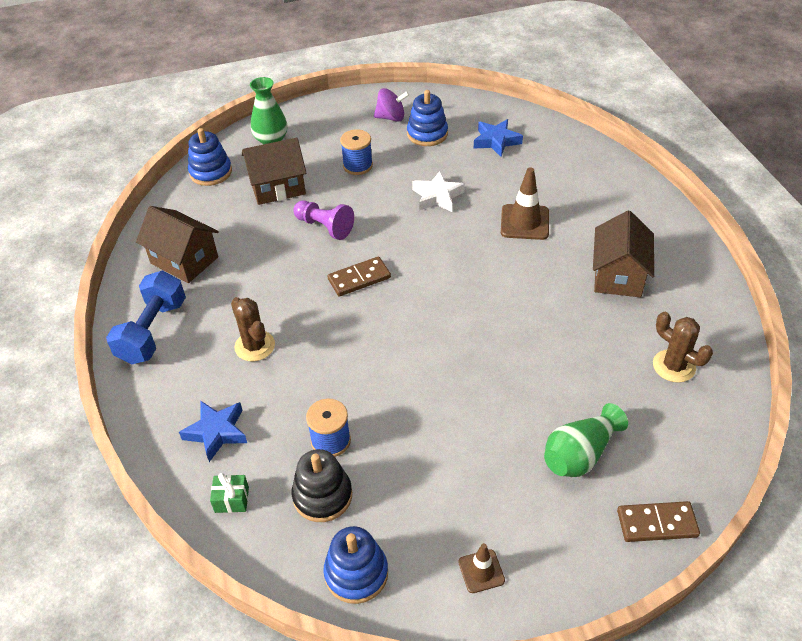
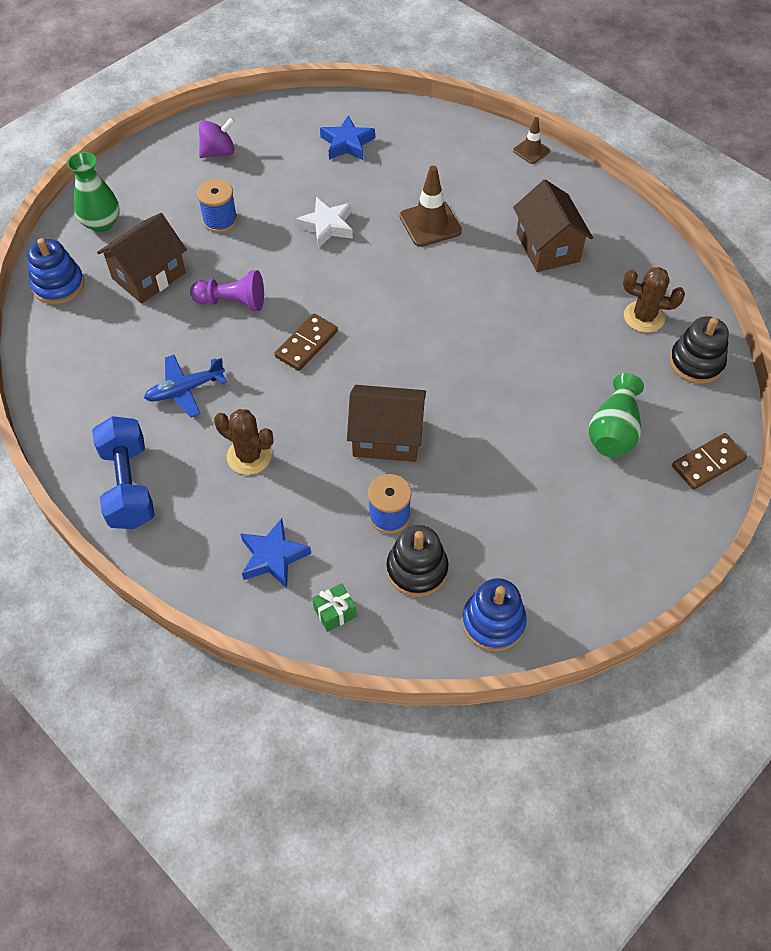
camera: 30 degrees left, 10 degrees up
brown house [136,206,219,283] -> brown house moved to [347,385,426,462]
blue stacking toy [407,90,448,146] -> none
brown traffic cone [458,543,505,593] -> brown traffic cone moved to [513,117,550,164]
none -> blue plane [144,355,227,417]
none -> black stacking toy [670,316,729,384]

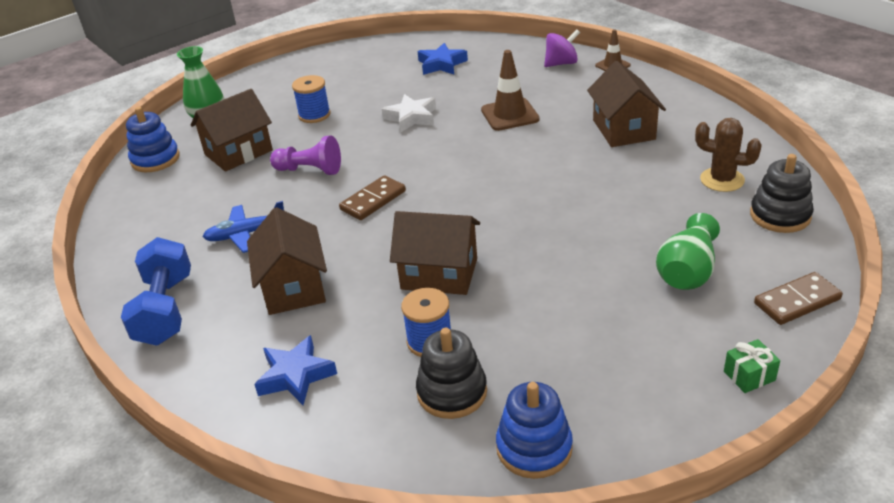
camera: 10 degrees right, 20 degrees down
purple spinning top [199,117,235,158] -> purple spinning top moved to [544,29,580,67]
brown cactus [214,409,273,475] -> brown house [247,207,327,315]
green gift [312,583,356,632] -> green gift moved to [724,339,780,393]

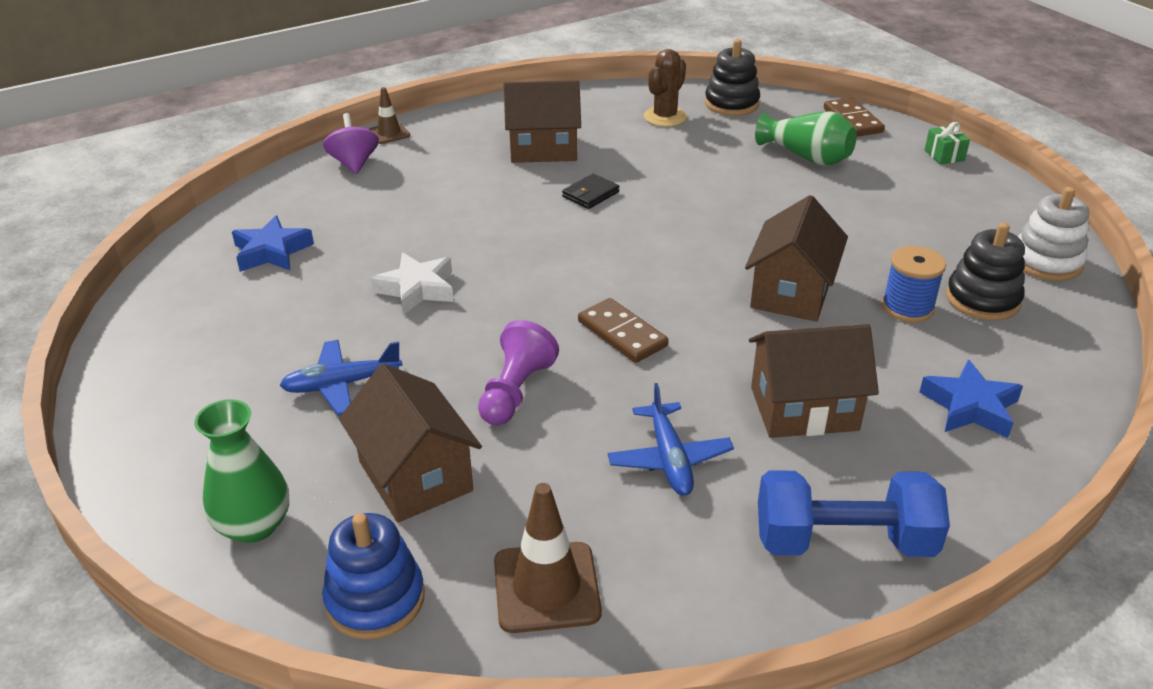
camera: 85 degrees left, 0 degrees up
blue spool [292,75,331,123] -> blue plane [280,340,402,415]
brown traffic cone [481,50,540,131] -> brown traffic cone moved to [494,483,602,633]
blue stacking toy [496,382,573,479] -> white stacking toy [1018,187,1089,281]
none -> black wallet [562,174,619,209]

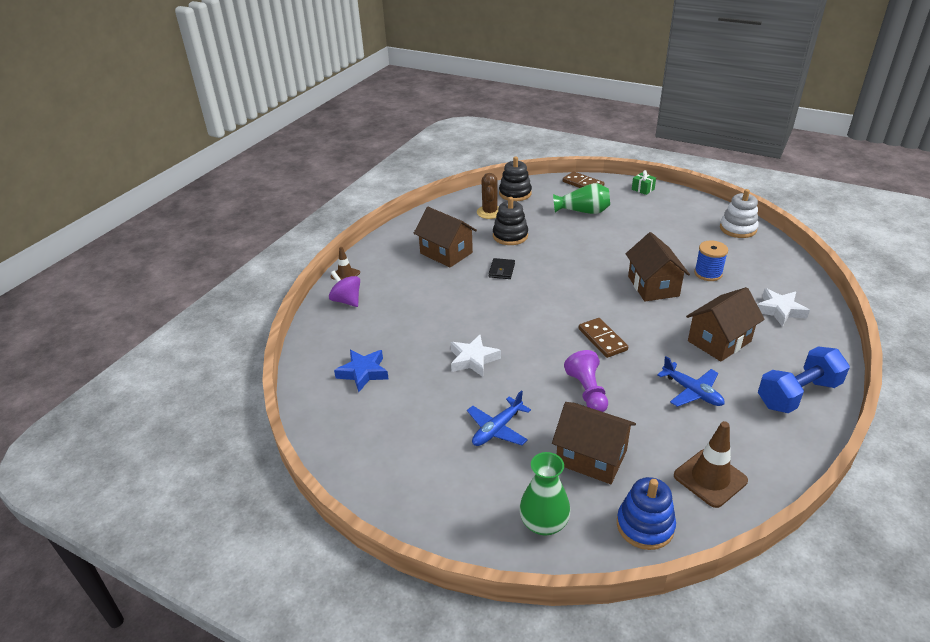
camera: 30 degrees left, 0 degrees up
brown house [504,80,581,163] -> brown house turned 75 degrees clockwise [414,207,477,267]
brown domino [578,298,668,363] -> brown domino turned 45 degrees clockwise [579,318,628,358]
blue star [919,360,1023,438] -> white star [757,288,810,327]
black stacking toy [946,222,1025,320] -> black stacking toy moved to [493,197,528,245]

